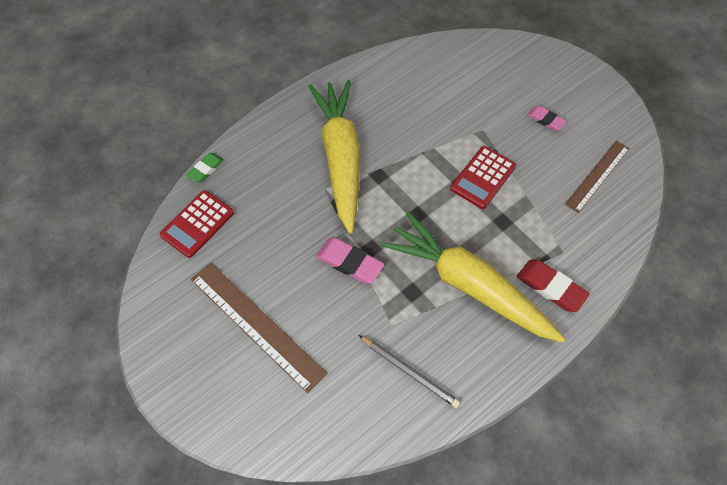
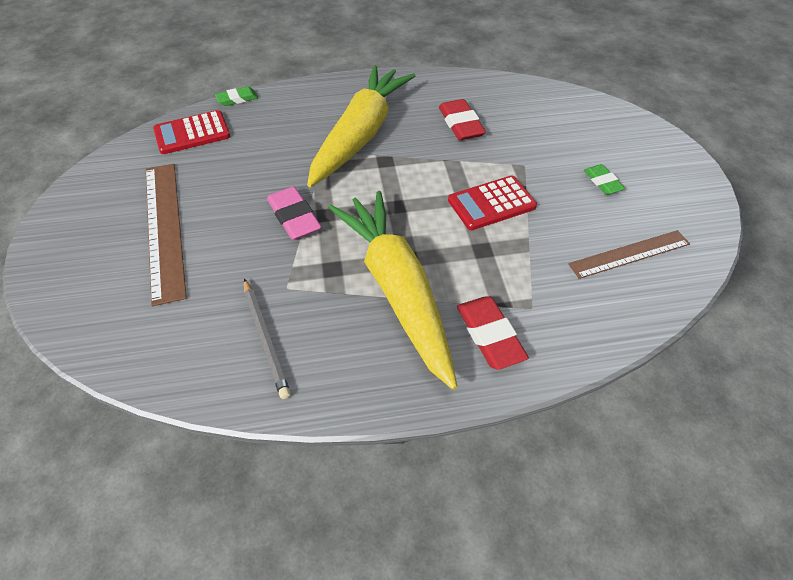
camera: 30 degrees right, 10 degrees down
pink eraser [527,106,567,131] -> green eraser [584,164,626,195]
none -> red eraser [439,99,486,140]

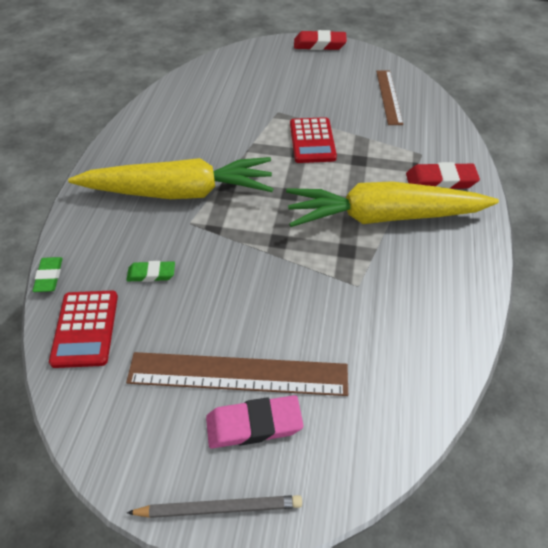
camera: 70 degrees left, 0 degrees up
grey pencil [244,279,291,399] -> grey pencil moved to [127,495,302,518]
pink eraser [267,186,321,240] -> pink eraser moved to [206,395,303,449]
yellow carrot [307,65,415,187] -> yellow carrot turned 135 degrees clockwise [68,157,273,199]
red eraser [439,99,486,140] -> red eraser moved to [294,30,347,50]
green eraser [584,164,626,195] -> green eraser moved to [126,261,175,282]

